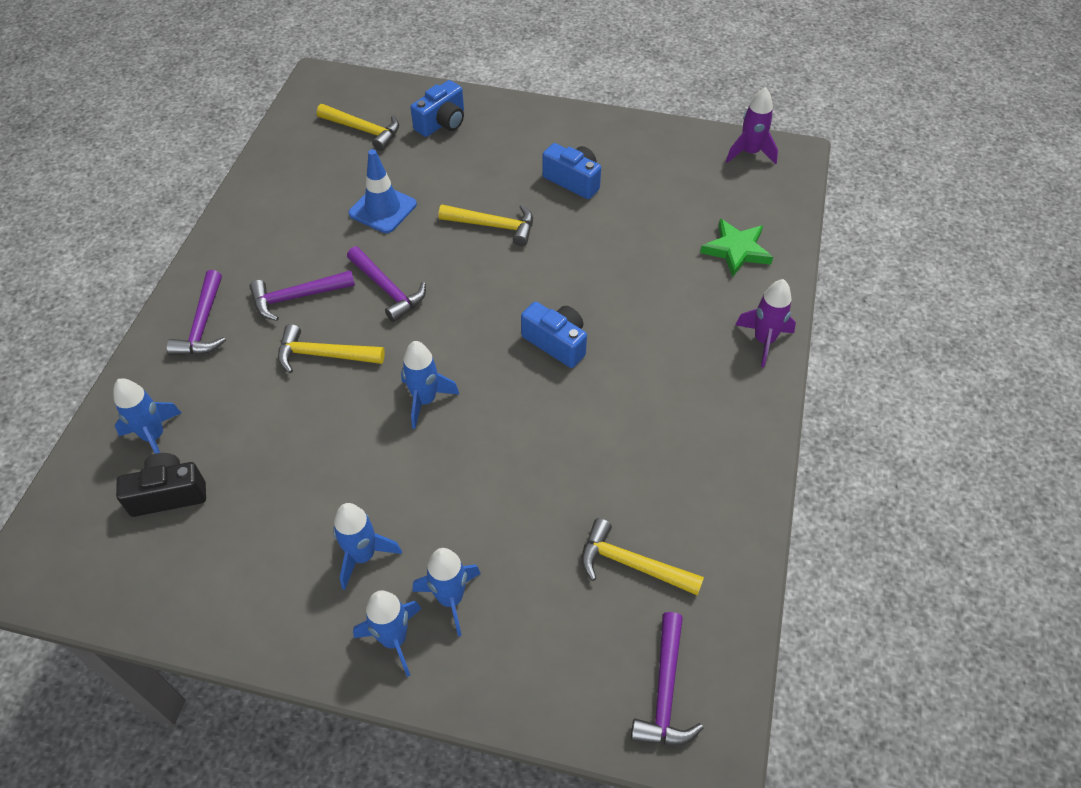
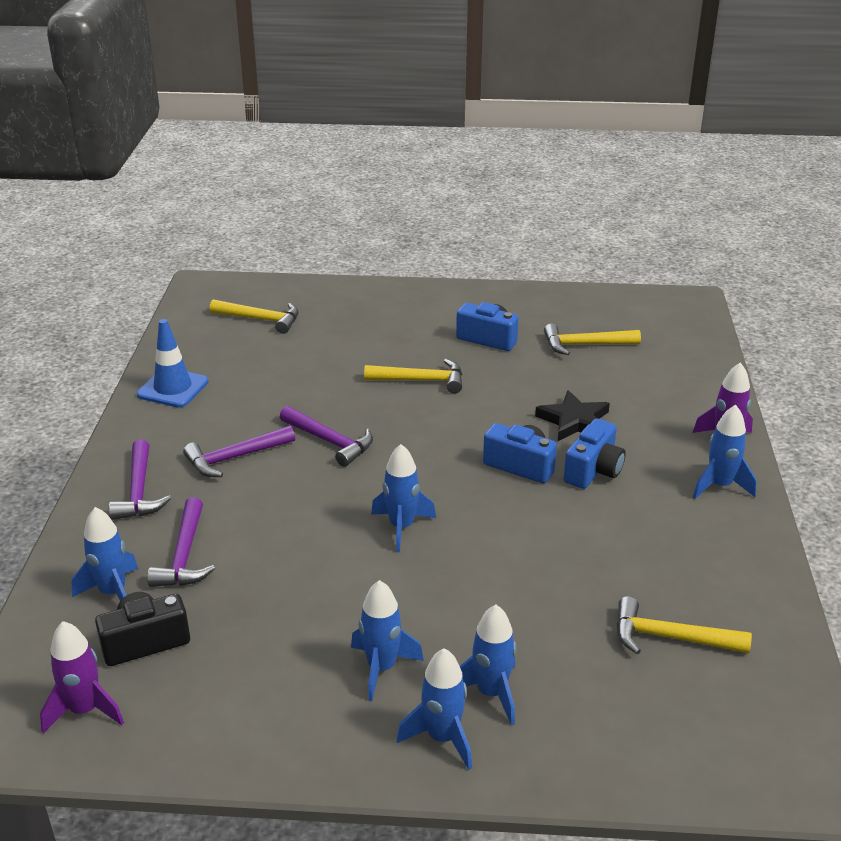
camera: 10 degrees left, 20 degrees down
yellow hammer [278,324,385,373] -> yellow hammer moved to [544,323,641,355]
blue traffic cone [349,149,417,233] -> blue traffic cone moved to [137,319,209,408]
blue camera [410,80,464,137] -> blue camera moved to [564,418,626,489]
purple hammer [631,612,703,745] -> purple hammer moved to [147,497,215,587]
green star [700,219,773,277] -> none
purple rocket [726,87,778,164] -> purple rocket moved to [40,621,124,733]
none -> black star [535,390,610,441]
none -> blue rocket [693,405,757,499]

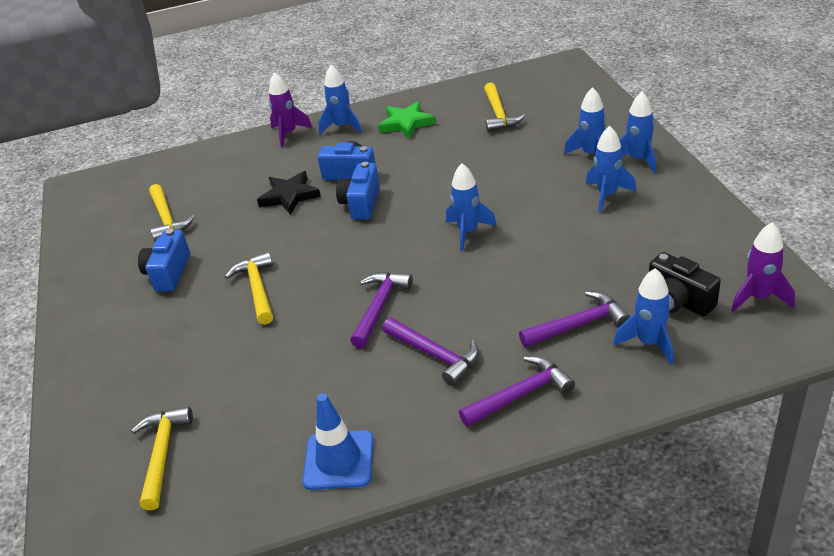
camera: 105 degrees left, 5 degrees up
none -> green star [378,101,436,139]

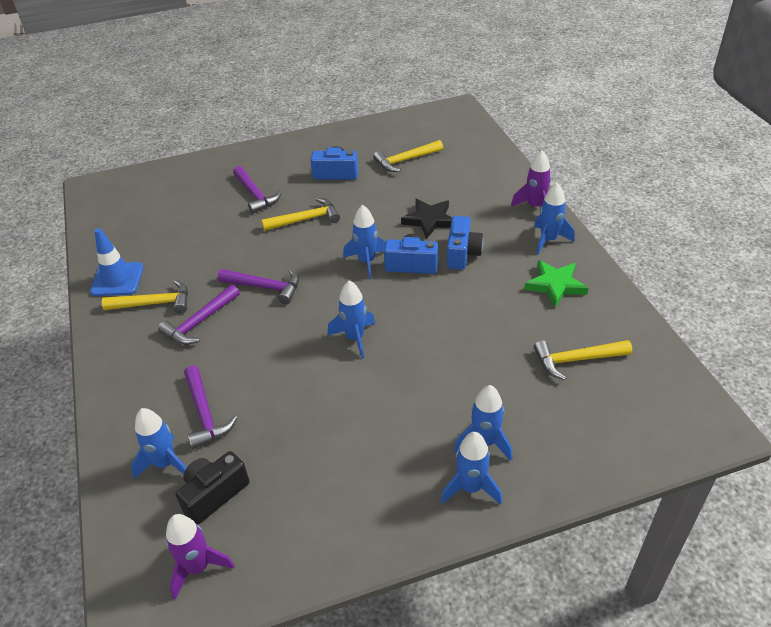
camera: 85 degrees right, 5 degrees up
yellow hammer [131,406,193,510] -> yellow hammer moved to [102,280,188,314]
purple hammer [459,356,575,427] -> purple hammer moved to [233,166,281,214]
blue rocket [586,126,636,212] -> blue rocket moved to [343,205,385,279]

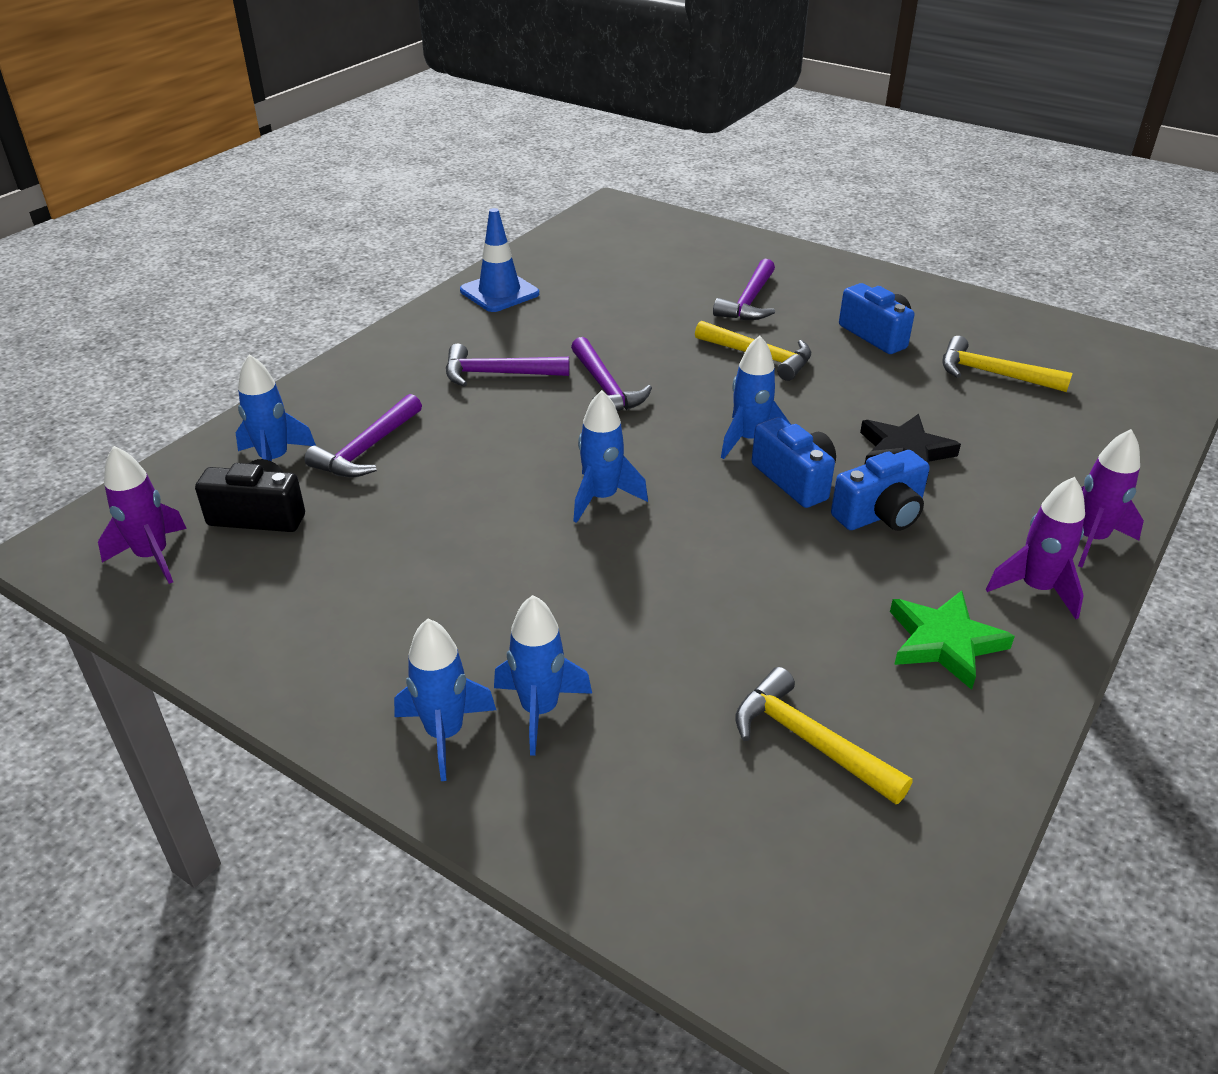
camera: 50 degrees right, 5 degrees down
yellow hammer [102,280,188,314] -> none
blue rocket [534,183,575,254] -> purple rocket [986,477,1085,619]

